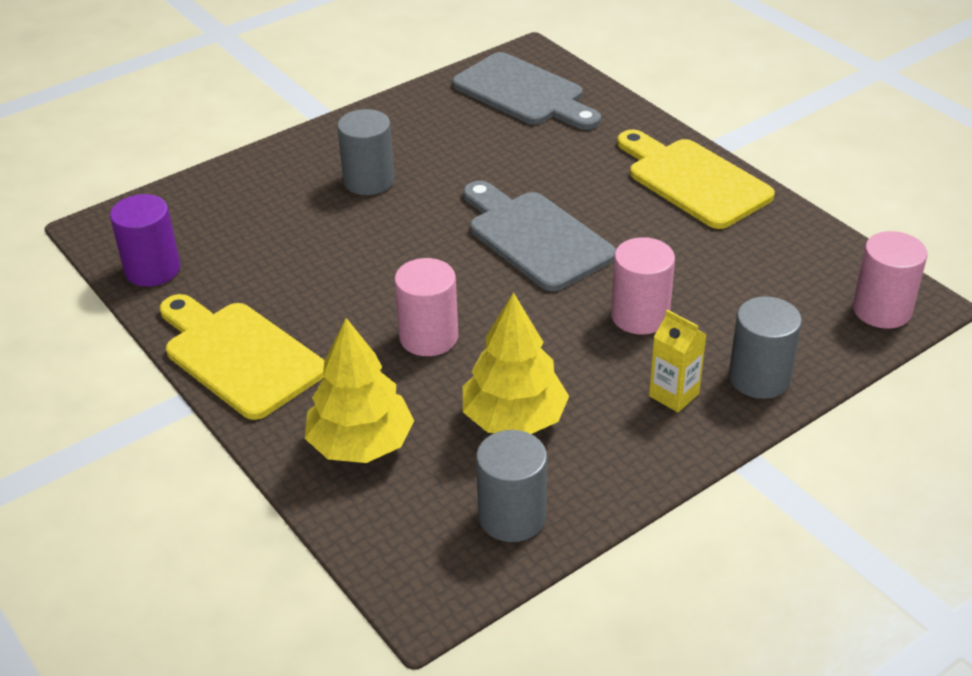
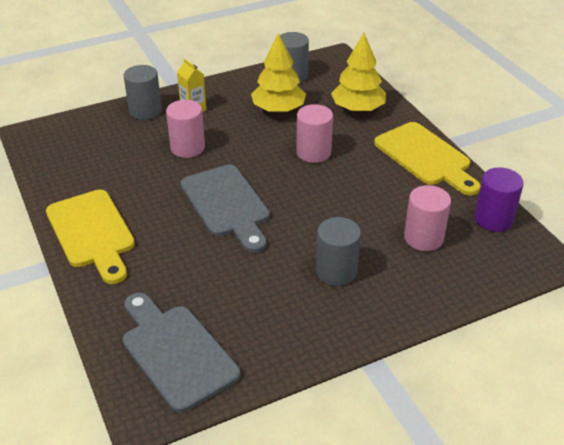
camera: 170 degrees left, 0 degrees up
pink cylinder [853,231,927,329] -> pink cylinder moved to [404,185,451,251]

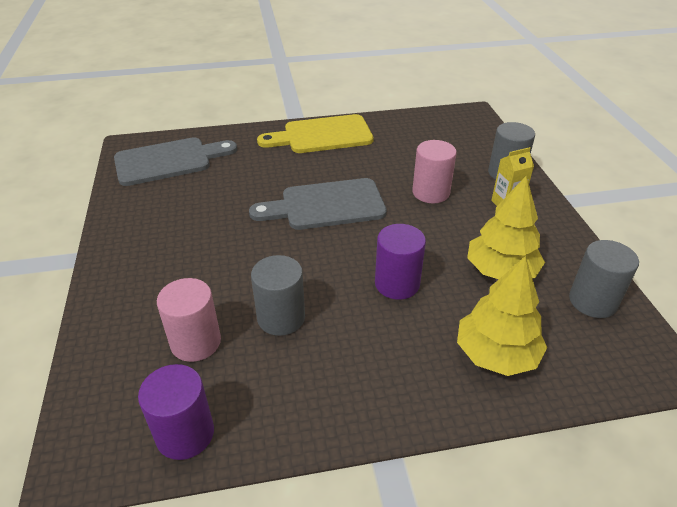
camera: 105 degrees right, 0 degrees up
pink cylinder [296,104,333,163] -> purple cylinder [375,224,426,300]
grey cylinder [316,217,361,286] -> grey cylinder moved to [251,255,305,336]
yellow cutting board [374,122,481,196] -> none

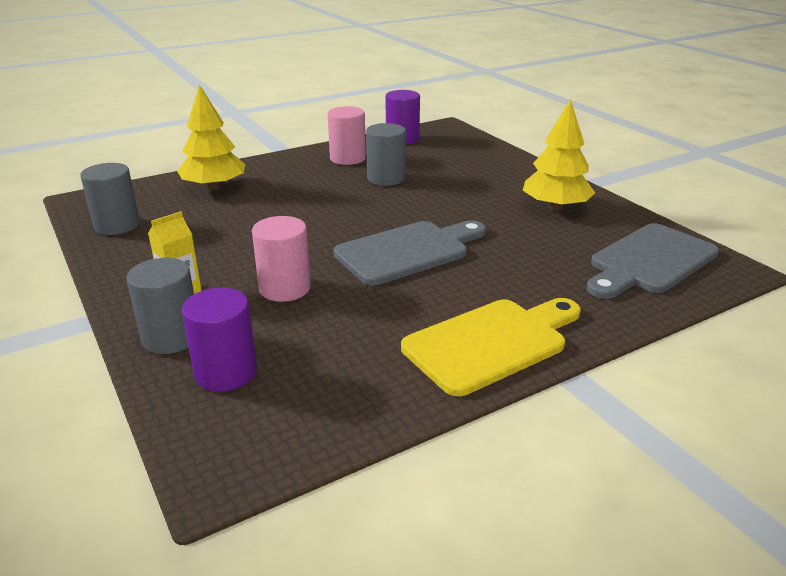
camera: 160 degrees right, 10 degrees down
pink cylinder [157,278,221,362] -> pink cylinder moved to [328,106,366,165]
purple cylinder [375,224,426,300] -> purple cylinder moved to [182,287,257,392]
yellow tree [467,175,545,279] -> yellow tree moved to [523,99,595,211]

